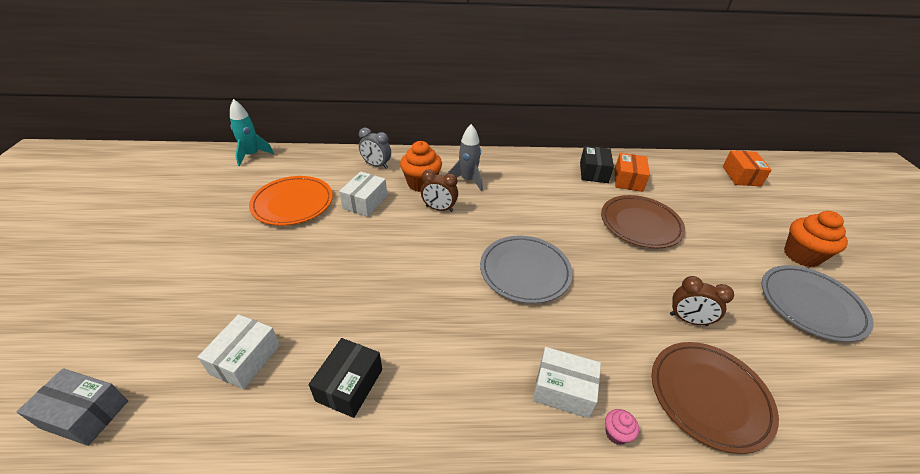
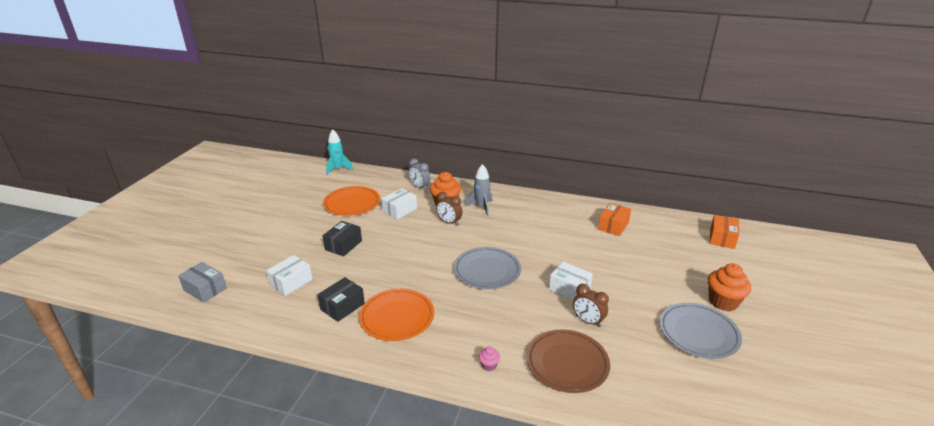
camera: 20 degrees right, 10 degrees down
white box [533,347,601,418] -> white box moved to [549,262,593,300]
black box [580,146,614,183] -> black box moved to [323,221,362,256]
brown plate [601,195,685,248] -> none
none -> orange plate [359,289,434,341]

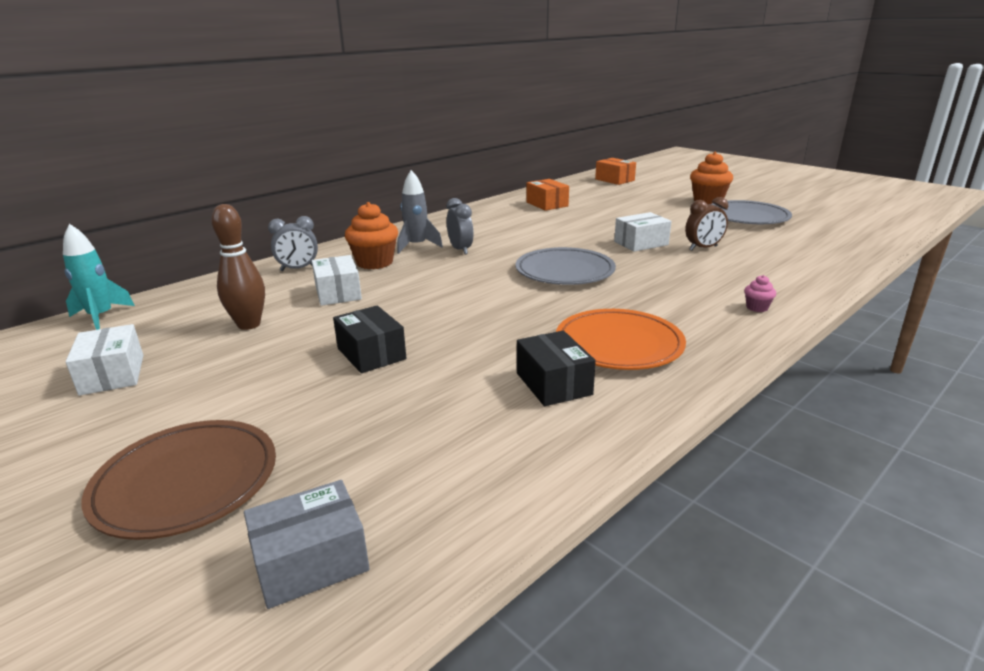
camera: 60 degrees left, 5 degrees down
white box [266,255,313,296] -> white box moved to [65,324,143,396]
orange plate [323,186,380,216] -> brown bowling pin [211,204,265,330]
brown clock [436,192,462,226] -> none
brown plate [527,329,610,393] -> brown plate moved to [81,420,276,540]
none -> grey clock [447,198,474,254]

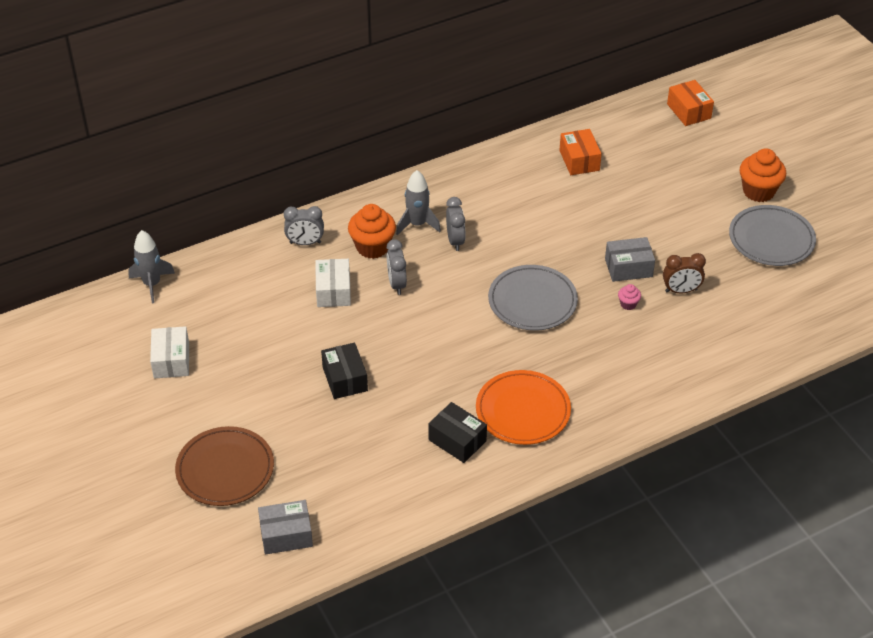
camera: 15 degrees right, 20 degrees up
turquoise rocket [63,224,135,330] -> grey rocket [128,230,175,303]
brown bowling pin [211,204,265,330] -> none
black box [517,331,596,406] -> black box turned 45 degrees counterclockwise [429,402,487,463]
white box [614,212,672,252] -> grey box [605,237,655,282]
pink cupcake [744,275,776,312] -> pink cupcake moved to [618,284,641,310]
none -> grey clock [387,239,407,295]

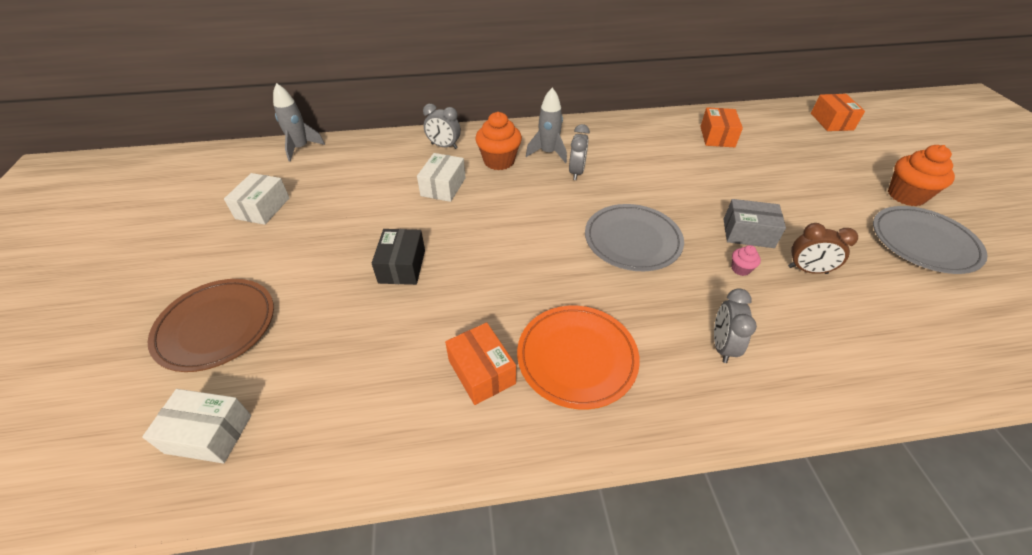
camera: 20 degrees right, 0 degrees up
grey box [258,500,313,555] -> white box [142,389,251,463]
grey clock [387,239,407,295] -> grey clock moved to [714,288,757,363]
black box [429,402,487,463] -> orange box [445,322,516,405]

